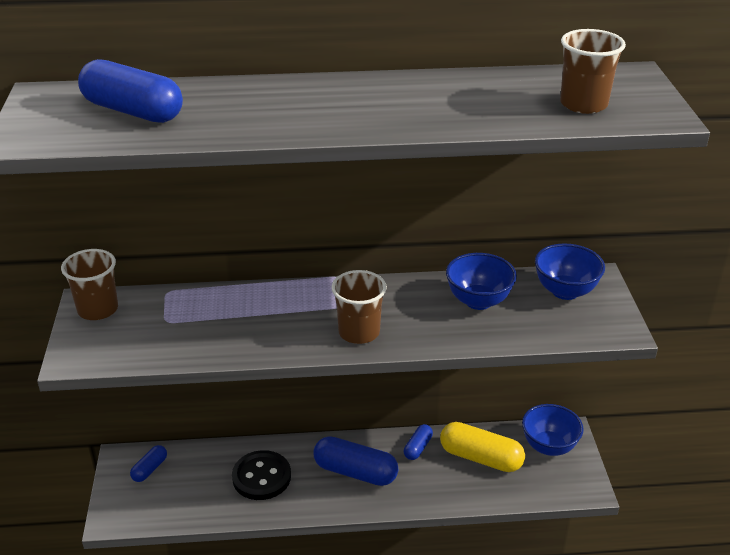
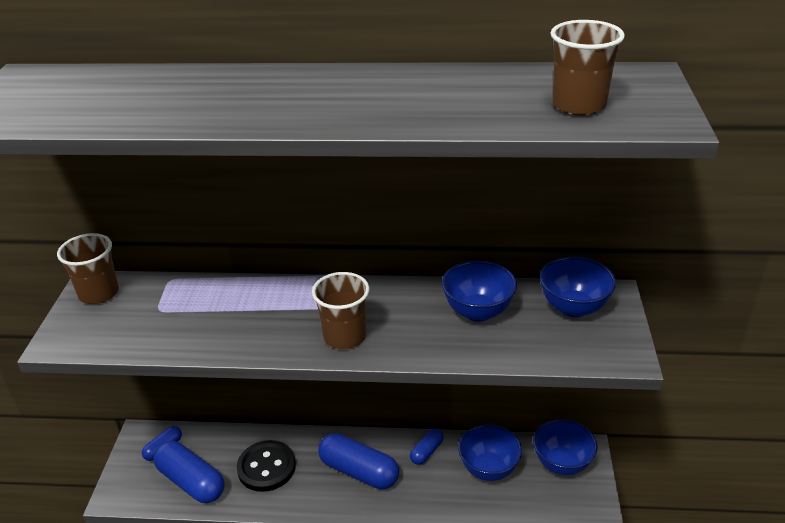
camera: 10 degrees right, 0 degrees up
blue capsule [78,59,183,123] -> blue capsule moved to [153,441,225,503]
yellow capsule [440,422,525,472] -> blue bowl [458,424,522,481]

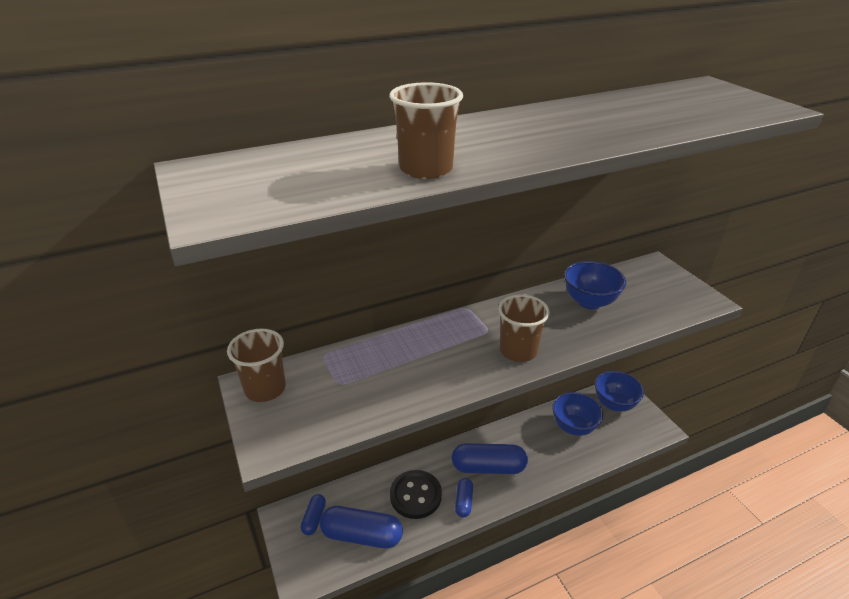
camera: 30 degrees left, 0 degrees up
blue capsule [410,429,443,465] -> blue capsule moved to [455,478,473,517]
blue bowl [540,256,616,317] -> none
brown cup [551,20,625,116] -> brown cup moved to [389,82,463,179]

